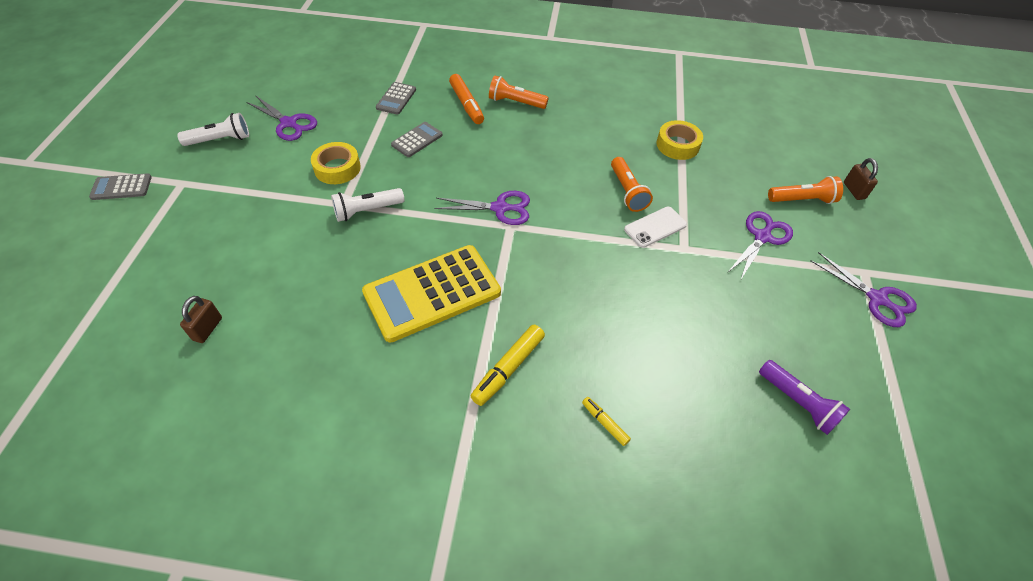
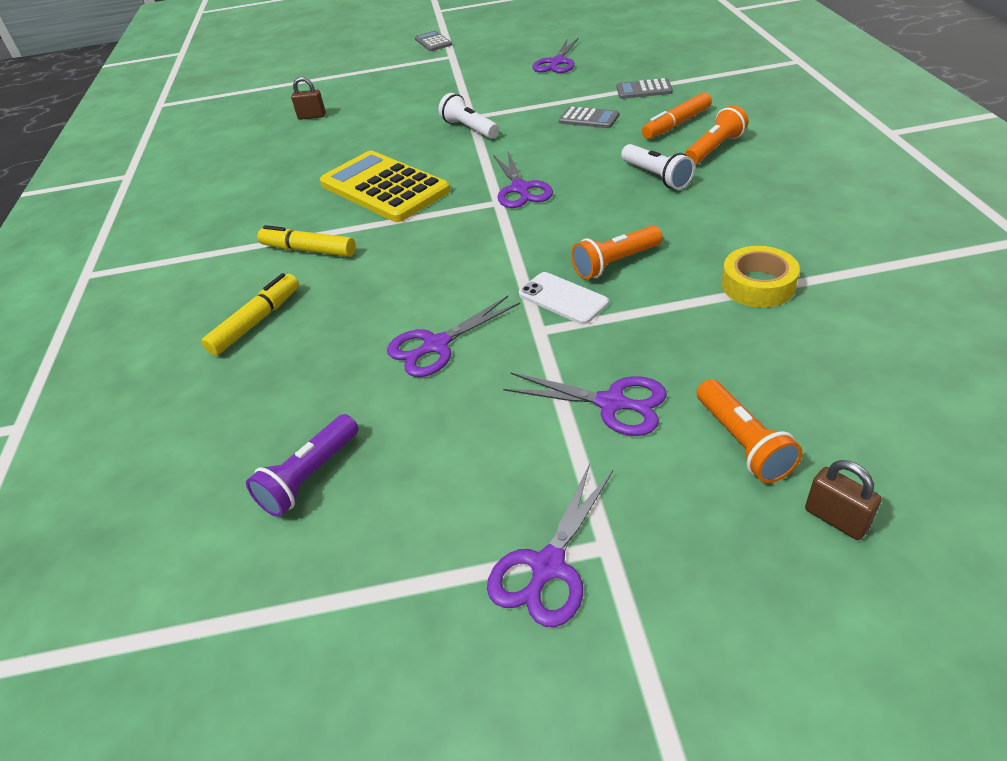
camera: 80 degrees right, 10 degrees down
white flashlight [177,113,249,146] -> white flashlight moved to [621,144,695,190]
yellow tape [311,142,361,184] -> none
orange flashlight [489,76,549,109] -> orange flashlight turned 45 degrees clockwise [685,105,748,165]
yellow marker [582,397,631,446] -> yellow marker [201,273,299,356], size x1.79
brown padlock [844,158,878,200] -> brown padlock turned 75 degrees clockwise [805,460,882,540]
none -> purple scissors [387,296,520,377]

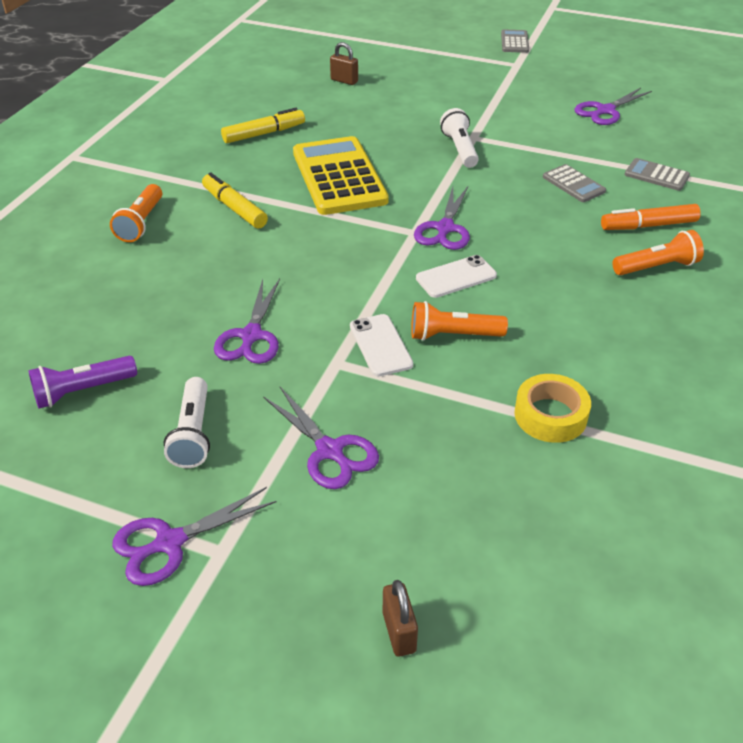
camera: 25 degrees right, 0 degrees up
yellow marker [201,273,299,356] -> yellow marker moved to [221,108,305,143]
purple scissors [387,296,520,377] -> purple scissors turned 75 degrees counterclockwise [214,279,280,364]
white flashlight [621,144,695,190] -> white flashlight moved to [164,377,210,468]
orange flashlight [697,379,803,483] -> orange flashlight moved to [110,184,162,242]
none -> white phone [416,255,497,298]

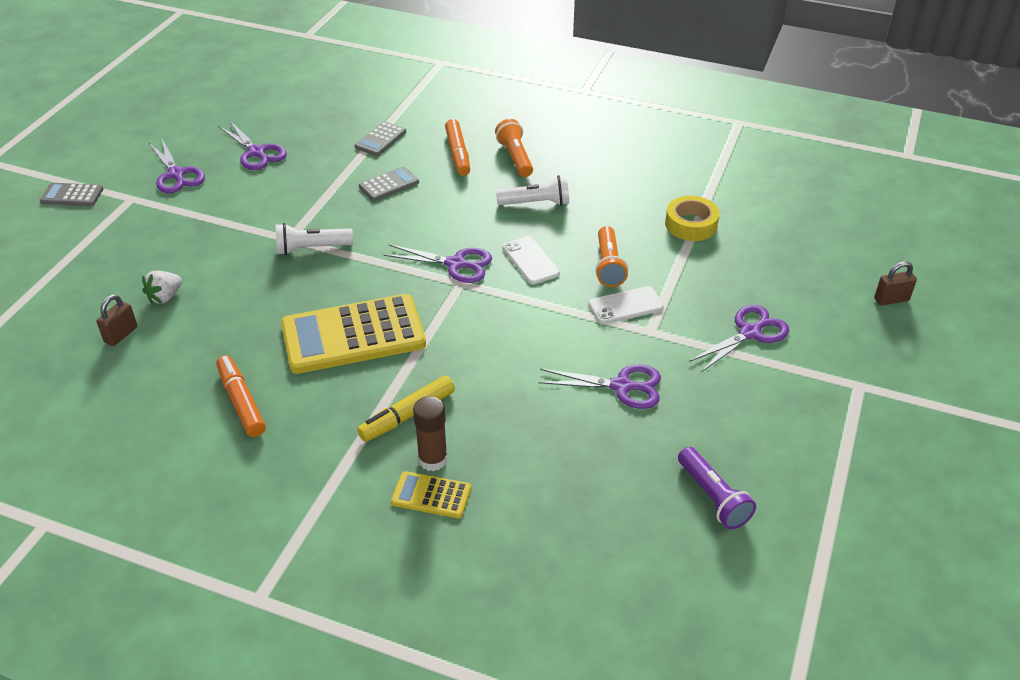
camera: 90 degrees left, 0 degrees up
orange flashlight [110,184,162,242] -> yellow calculator [391,471,471,518]
purple scissors [112,487,277,586] -> purple scissors moved to [149,139,205,193]
white flashlight [164,377,210,468] -> white flashlight moved to [496,175,569,206]
yellow marker [221,108,305,143] -> orange marker [216,355,266,437]
none -> white strawberry [142,271,182,304]
none -> brown glue stick [413,396,448,471]

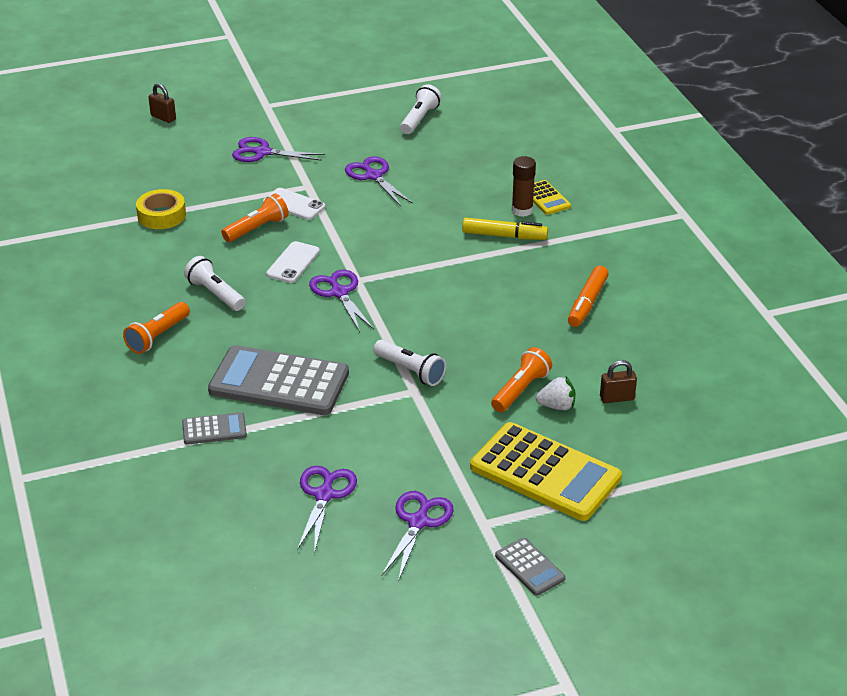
camera: 130 degrees left, 5 degrees down
yellow calculator [281,294,426,374] -> yellow calculator moved to [470,422,622,521]
grey calculator [359,166,419,201] -> grey calculator [208,345,349,415], size x2.12
orange marker [445,119,470,176] -> none
purple flashlight [678,447,756,529] -> white flashlight [400,84,442,134]
none -> orange flashlight [491,347,552,412]

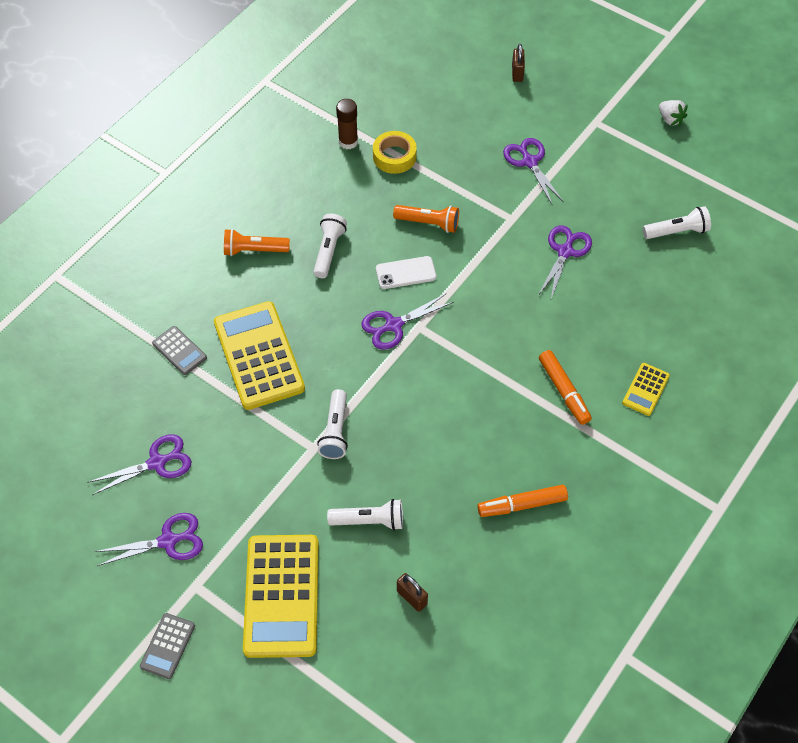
camera: 55 degrees right, 20 degrees up
grey calculator [208,345,349,415] -> yellow calculator [214,301,305,410]
white phone [263,188,325,220] -> none
purple scissors [309,270,374,332] -> purple scissors turned 150 degrees counterclockwise [361,293,453,350]
yellow marker [462,218,548,240] -> orange marker [539,350,592,425]
orange flashlight [491,347,552,412] -> white flashlight [327,499,403,530]
brown glue stick [512,156,536,217] -> brown glue stick moved to [336,99,358,149]
white strawberry [536,377,576,410] -> white strawberry moved to [659,100,688,126]

